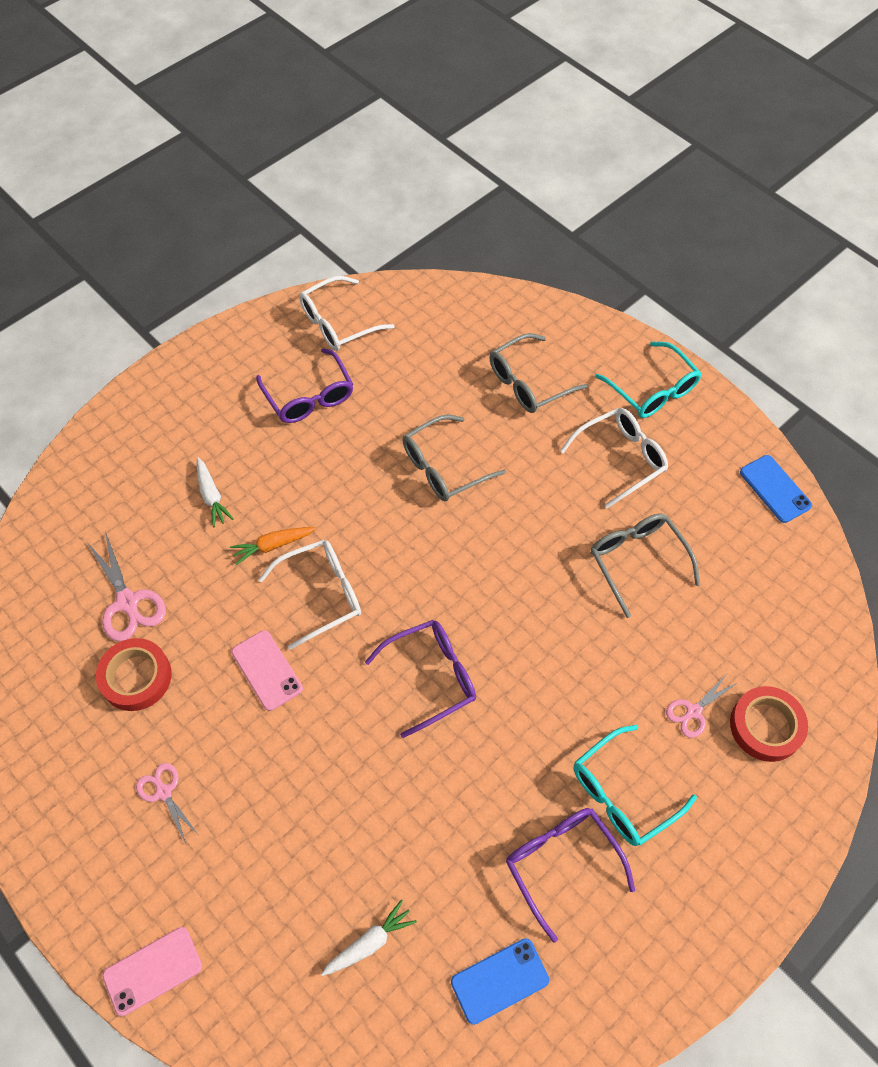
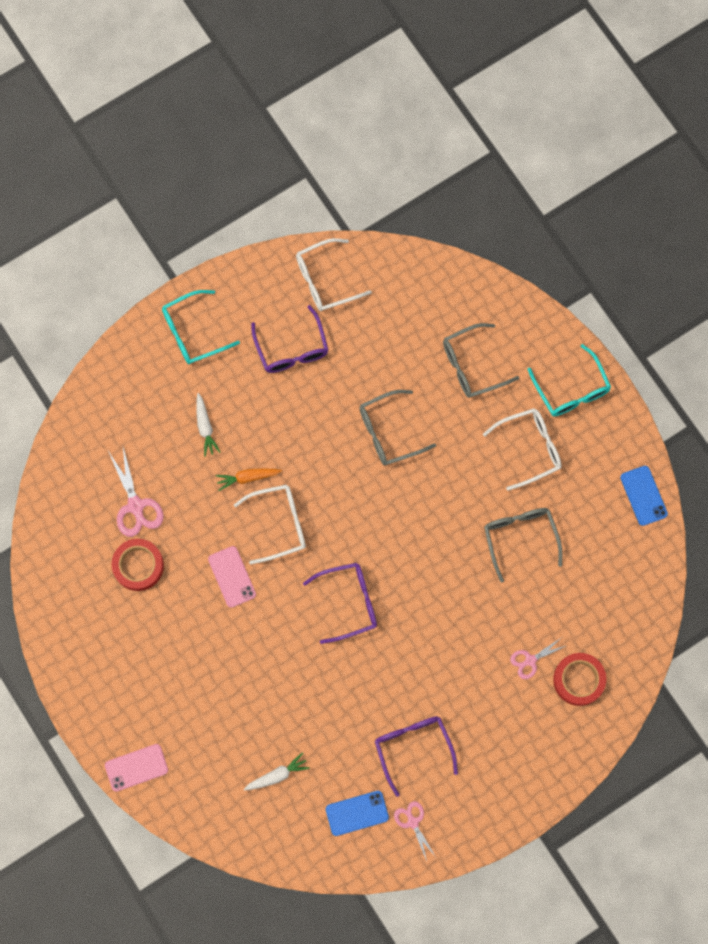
camera: 10 degrees right, 15 degrees up
pink scissors [136,763,198,844] -> pink scissors moved to [394,801,436,861]
turquoise glasses [574,725,697,846] -> turquoise glasses moved to [162,290,240,364]

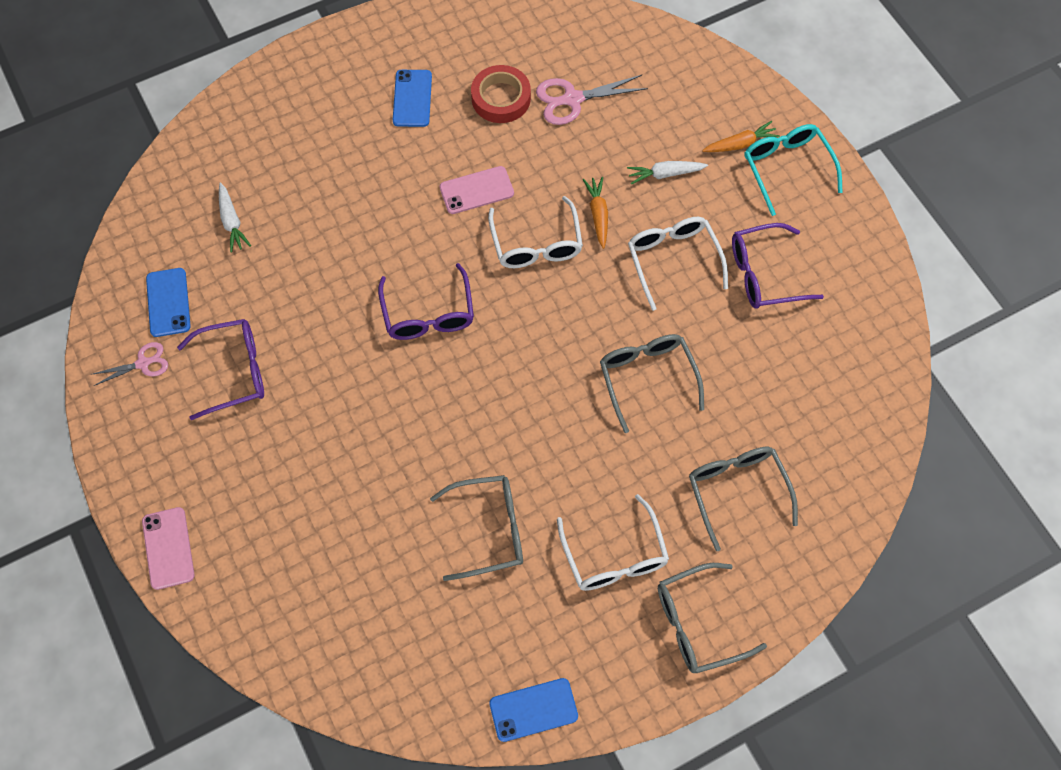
camera: 95 degrees right, 10 degrees down
pink phone [105,744,168,792] -> pink phone moved to [142,507,195,590]
white glasses [296,238,372,311] -> white glasses moved to [628,217,728,311]
pink scissors [510,637,565,679] -> none
turquoise glasses [527,344,611,416] -> grey glasses [658,563,767,673]
red tape [553,653,606,706] -> none
none -> blue phone [393,70,432,127]
none -> orange carrot [702,121,780,152]

